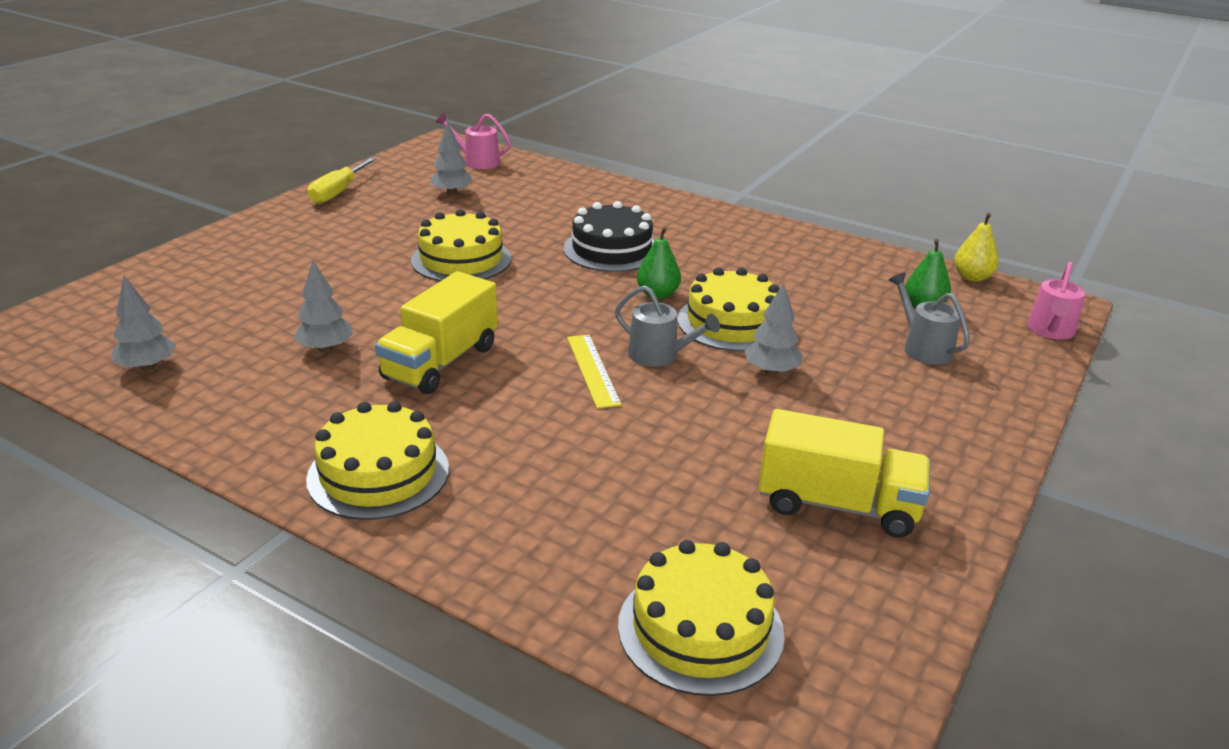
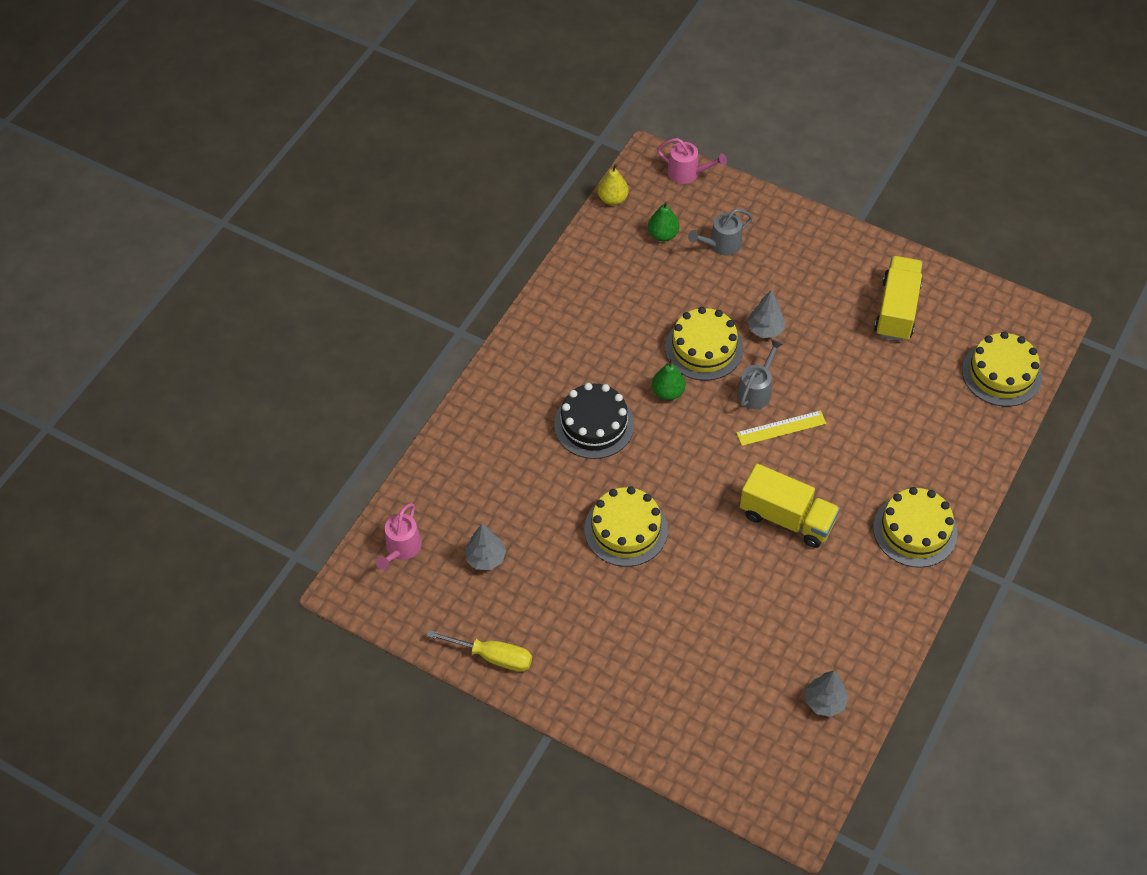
camera: 90 degrees left, 25 degrees up
grey tree [293,260,353,352] -> none

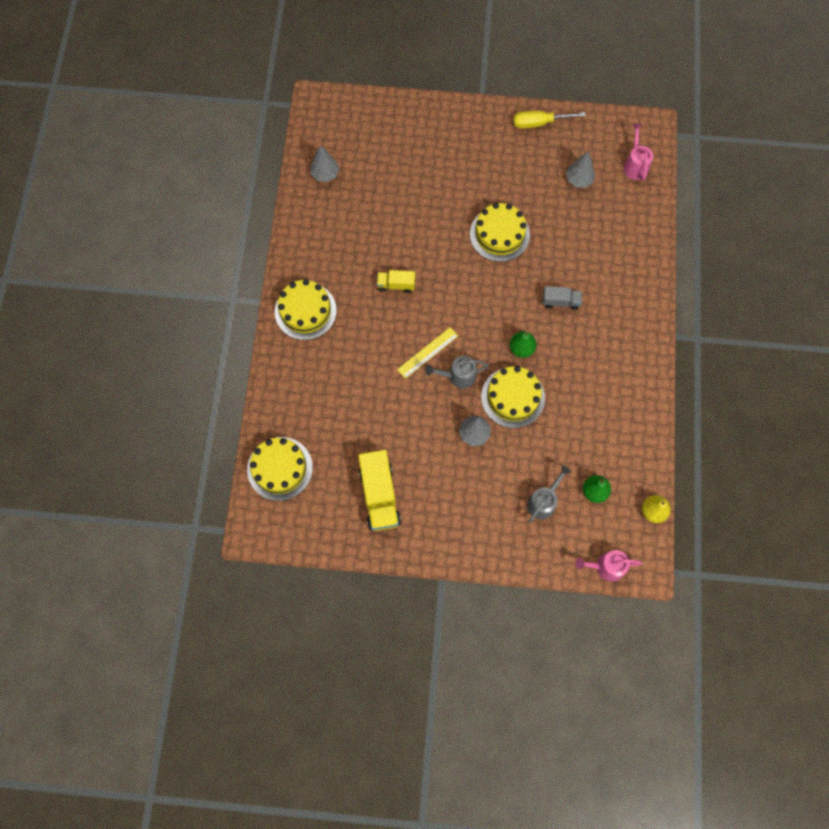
camera: 155 degrees right, 15 degrees up
black cake [554,383,634,459] -> grey truck [543,286,582,310]
grey watering can [737,339,783,409] -> grey watering can turned 75 degrees clockwise [425,356,489,389]
yellow truck [740,464,840,548] -> yellow truck [377,270,415,293], size x0.55

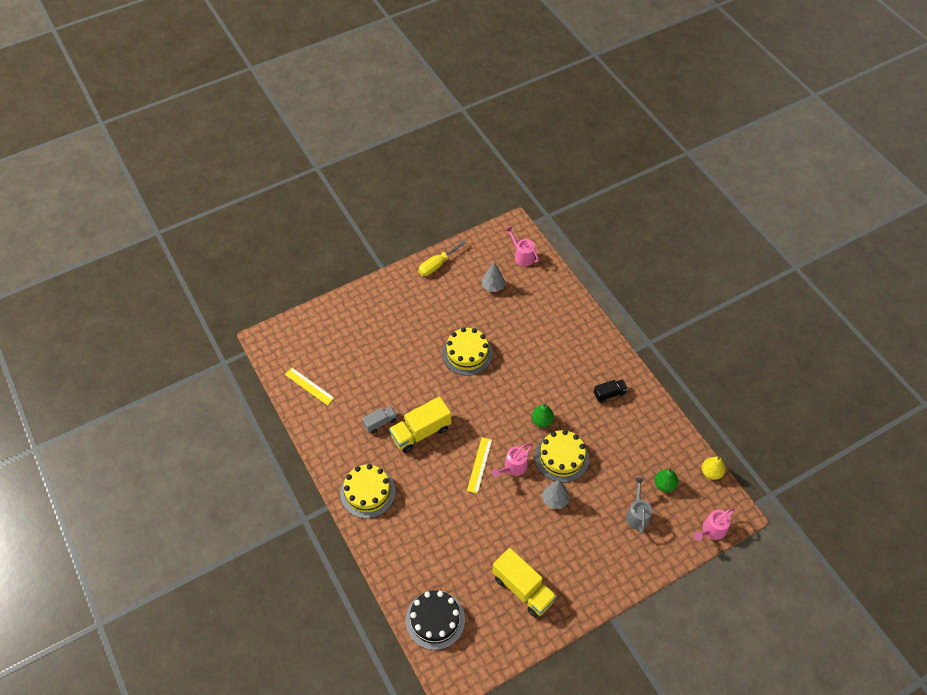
camera: 35 degrees left, 15 degrees down
yellow cake [247,437,313,501] -> black cake [406,590,465,650]
grey tree [311,145,339,182] -> yellow ruler [285,368,334,405]
yellow truck [377,270,415,293] -> yellow truck [389,396,451,453], size x1.82
grey watering can [425,356,489,389] -> pink watering can [492,443,533,477]
grey truck [543,286,582,310] -> grey truck moved to [362,406,397,433]
none -> black truck [594,379,628,403]

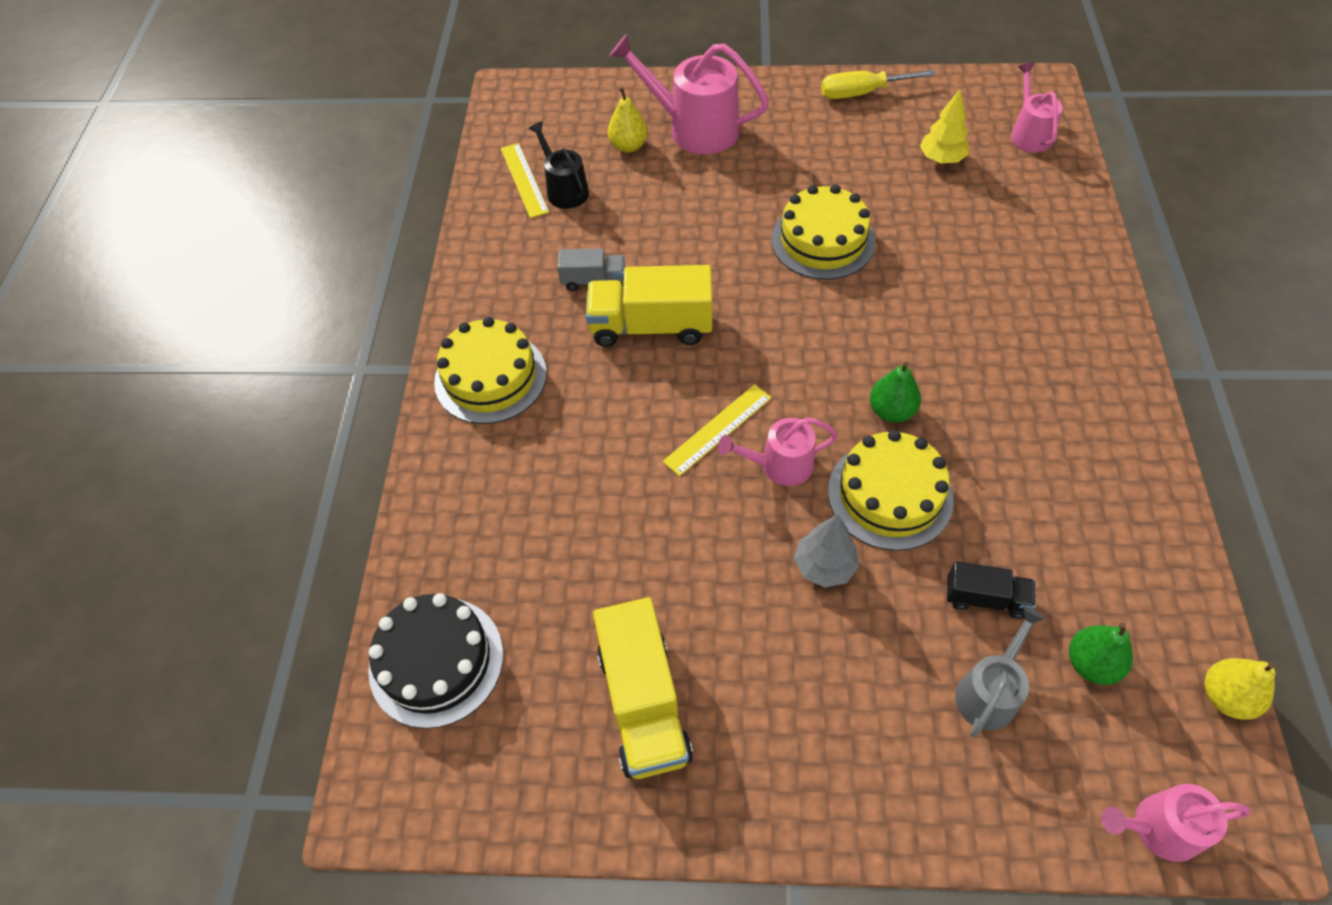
camera: 35 degrees right, 0 degrees up
grey tree [482,262,505,292] -> yellow tree [920,89,969,163]
black truck [594,379,628,403] -> black truck moved to [947,561,1036,619]
none -> black watering can [528,121,589,209]
none -> yellow pear [607,87,648,152]
none -> pink watering can [609,34,769,154]

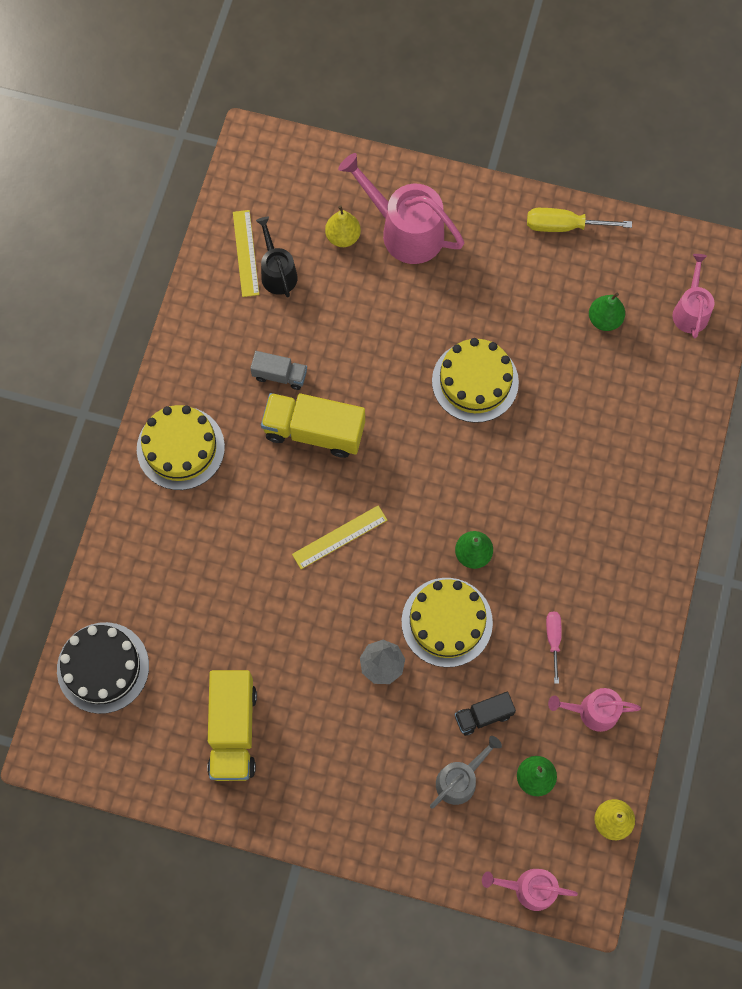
camera: 10 degrees right, 15 degrees up
pink watering can [718,417,838,486] -> pink watering can moved to [548,688,641,732]
yellow tree [920,89,969,163] -> green pear [589,293,625,331]
black truck [947,561,1036,619] -> black truck turned 135 degrees clockwise [455,692,516,736]
none -> pink screwdriver [546,612,562,684]

